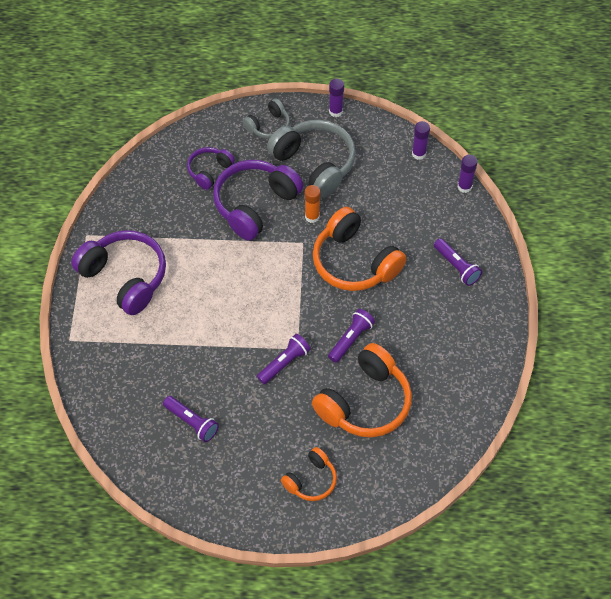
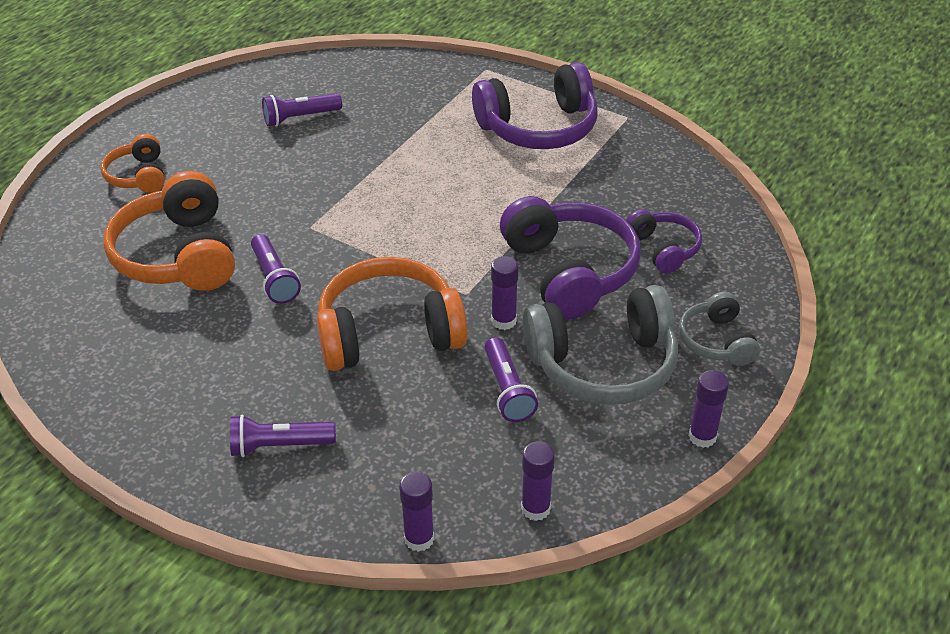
camera: 120 degrees right, 15 degrees down
purple flashlight [257,334,311,384] -> purple flashlight moved to [485,337,538,422]
orange glue stick [305,185,320,223] -> purple glue stick [491,256,519,330]

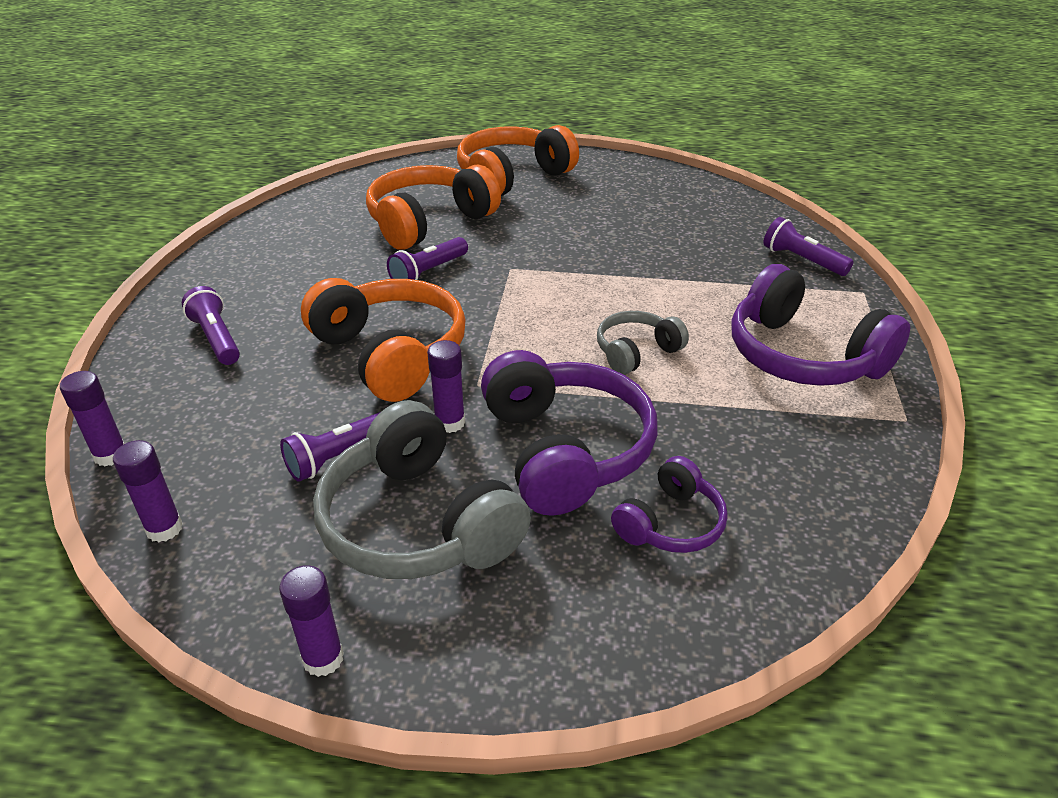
camera: 65 degrees right, 5 degrees down
orange headphones [101,134,165,193] -> orange headphones [457,125,579,196], size x1.84
purple flashlight [262,93,342,127] -> purple flashlight moved to [763,217,854,276]
purple headphones [500,196,641,320] -> purple headphones turned 60 degrees counterclockwise [481,350,657,516]
grey headphones [679,292,760,366] -> grey headphones moved to [597,311,689,375]

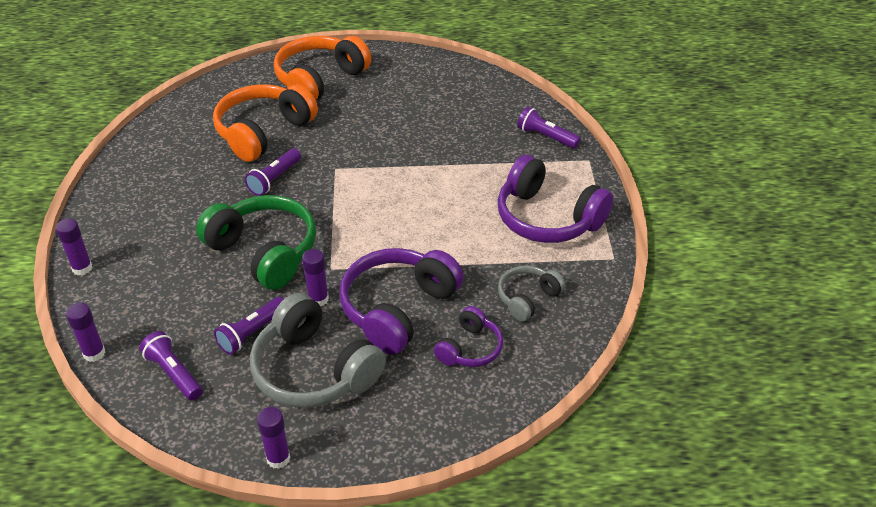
camera: 10 degrees left, 5 degrees up
purple glue stick [113,440,183,542] -> purple glue stick moved to [56,218,92,275]
purple flashlight [182,286,240,365] -> purple flashlight moved to [139,331,203,401]
orange headphones [301,278,465,402] -> green headphones [196,195,316,290]
purple headphones [481,350,657,516] -> purple headphones turned 120 degrees counterclockwise [339,248,464,355]
grey headphones [597,311,689,375] -> grey headphones moved to [498,265,566,321]

